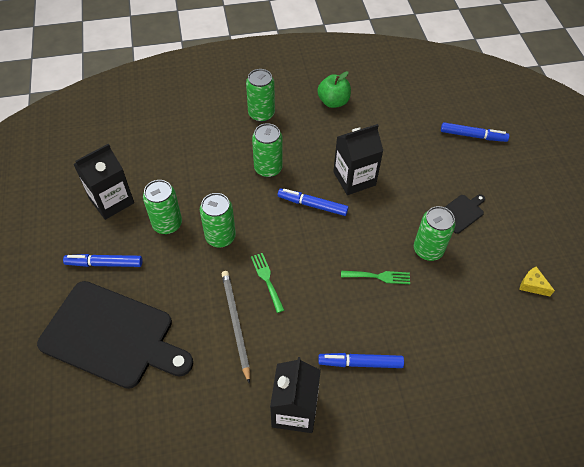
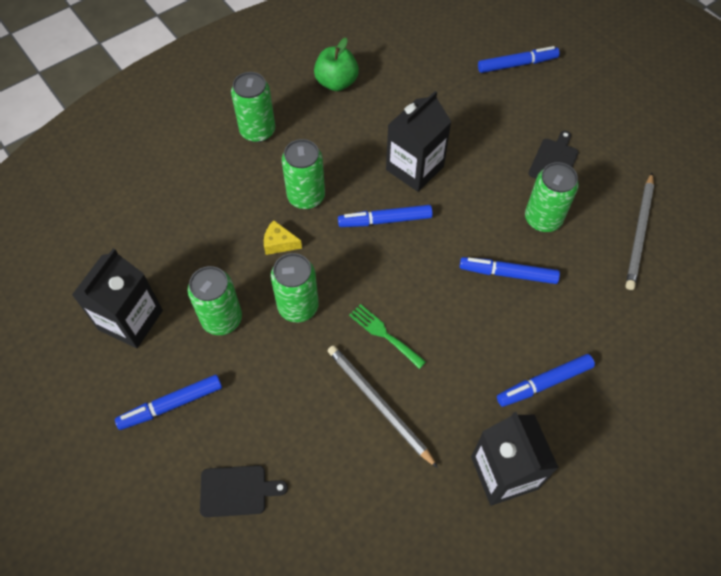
camera: 25 degrees left, 5 degrees up
black cutting board [37,281,193,389] -> black cutting board [200,465,288,517], size x0.42
green fork [341,271,410,284] -> blue marker [460,257,560,284]
yellow cheese [520,266,555,296] -> yellow cheese moved to [264,220,302,255]
none -> grey pencil [626,173,654,290]

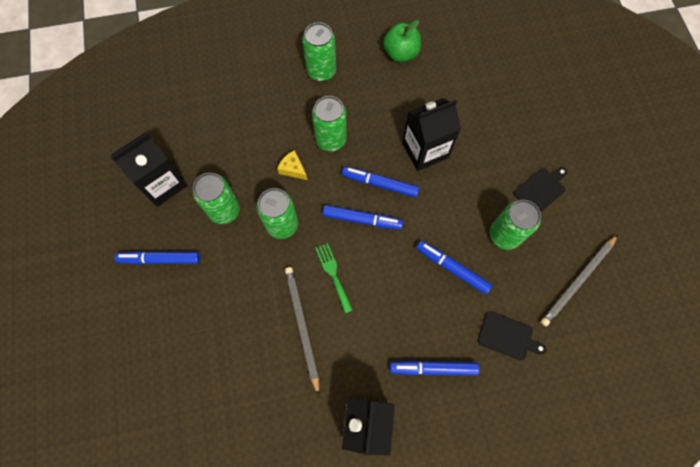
camera: 25 degrees right, 10 degrees up
black cutting board [200,465,288,517] -> black cutting board moved to [478,311,546,360]
blue marker [478,46,560,73] -> blue marker moved to [323,205,403,230]

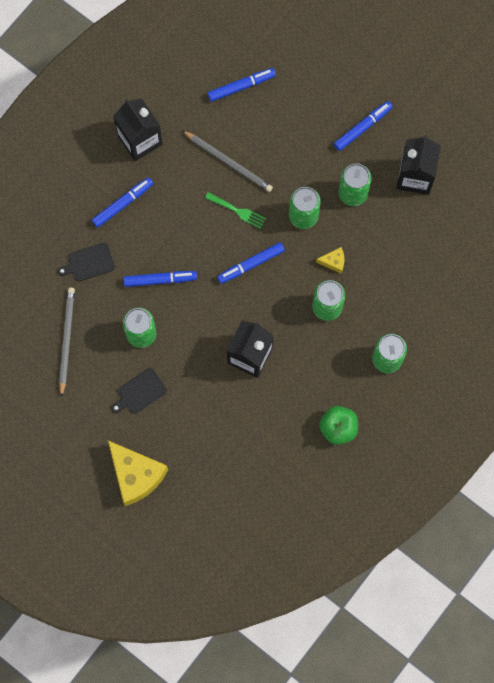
camera: 140 degrees right, 5 degrees up
blue marker [342,167,419,197] -> blue marker moved to [208,68,276,102]
black cutting board [513,167,567,212] -> black cutting board turned 45 degrees clockwise [111,368,167,414]
none -> yellow cheese [108,441,168,506]

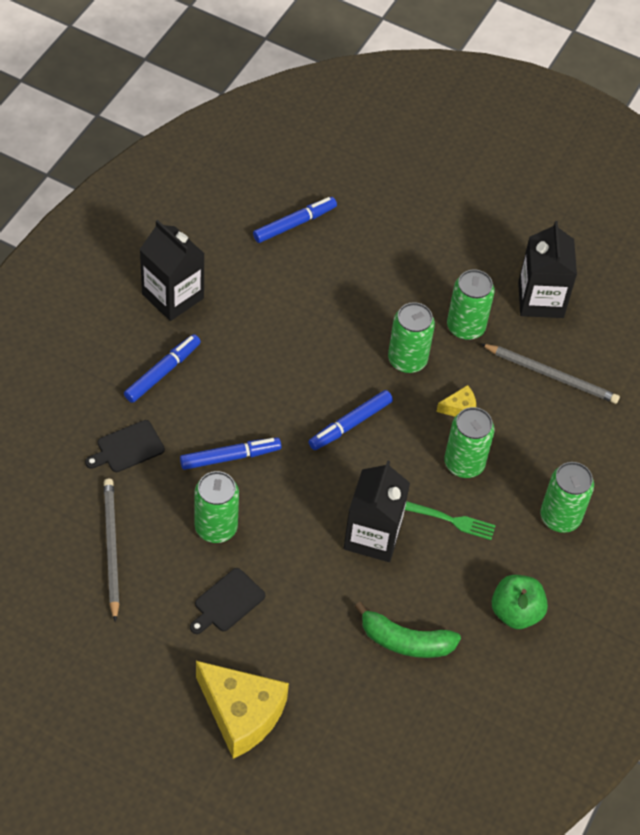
camera: 15 degrees left, 20 degrees down
grey pencil [182,130,273,192] -> grey pencil moved to [481,344,620,404]
green fork [205,192,266,229] -> green fork moved to [405,501,496,540]
blue marker [334,101,393,151] -> none
none -> green banana [355,602,461,658]

